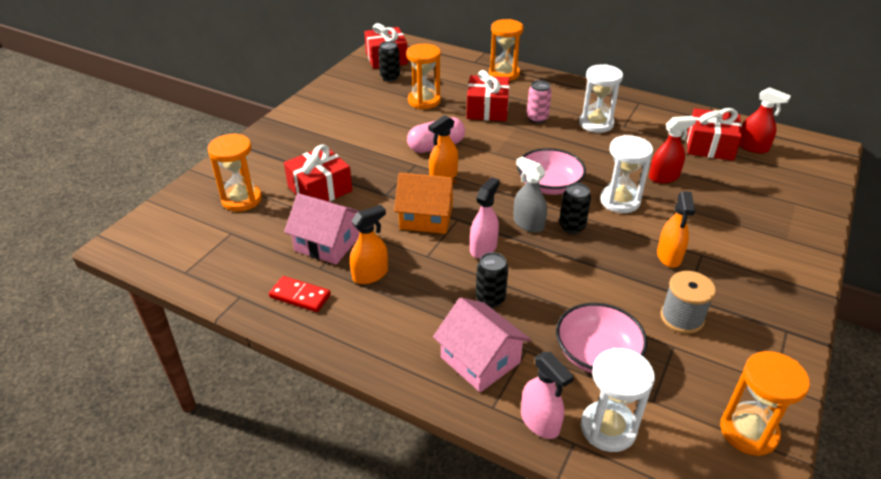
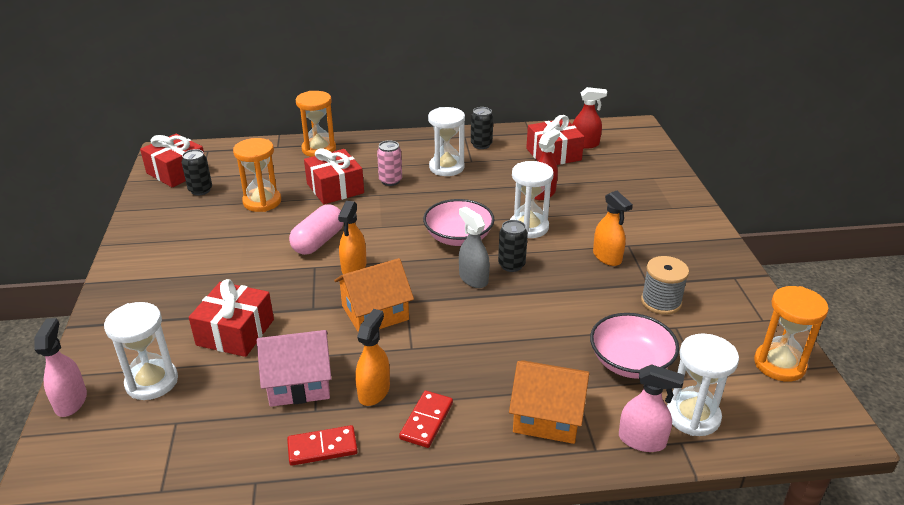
camera: 35 degrees left, 5 degrees down
orange hourglass [208,133,262,211] -> white hourglass [104,302,178,400]
pink house [433,297,531,392] -> orange house [509,360,590,444]
pink spray bottle [470,177,500,258] -> pink spray bottle moved to [34,318,87,417]
black can [476,252,508,308] -> black can moved to [471,107,493,149]
grey spray bottle [513,157,547,233] -> grey spray bottle turned 45 degrees clockwise [459,207,490,288]
none -> red domino [399,390,453,448]

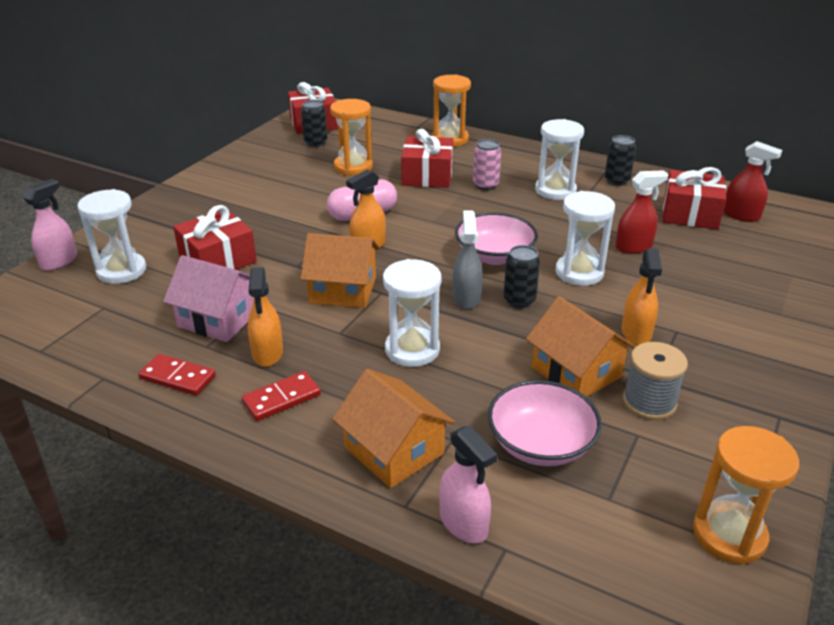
camera: 35 degrees right, 0 degrees up
orange spray bottle [355,309,390,406] -> orange spray bottle turned 120 degrees clockwise [248,267,283,367]
white hourglass [667,334,739,436] -> white hourglass moved to [383,259,441,367]
none -> orange house [526,296,636,397]

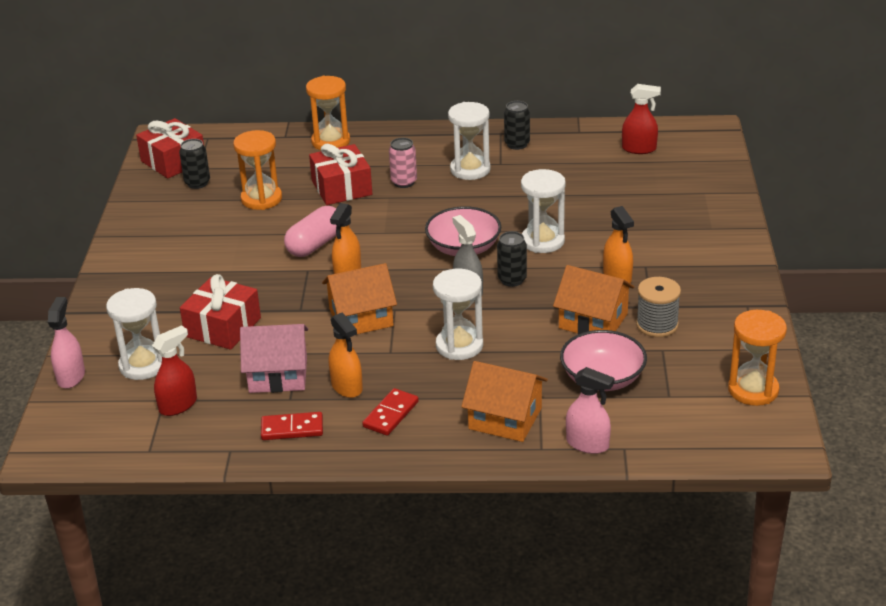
camera: 25 degrees left, 0 degrees up
red spray bottle [616,170,668,253] -> red spray bottle moved to [152,325,197,416]
red gift [663,167,726,229] -> none

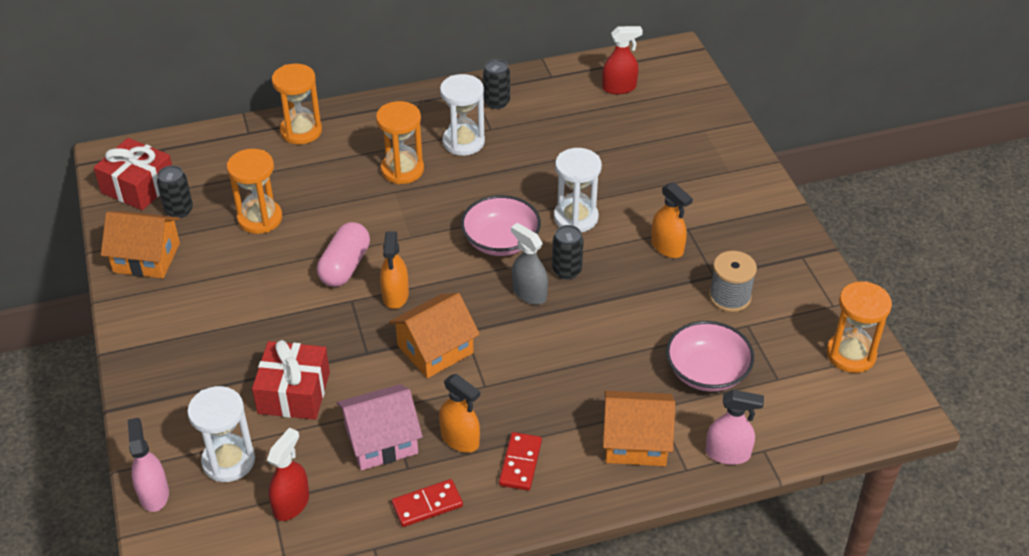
camera: 20 degrees left, 10 degrees up
red gift [309,144,372,205] -> none
pink can [389,138,417,188] -> orange hourglass [376,101,424,184]
white hourglass [433,269,483,360] -> none
orange house [553,265,634,334] -> orange house moved to [101,211,180,278]

